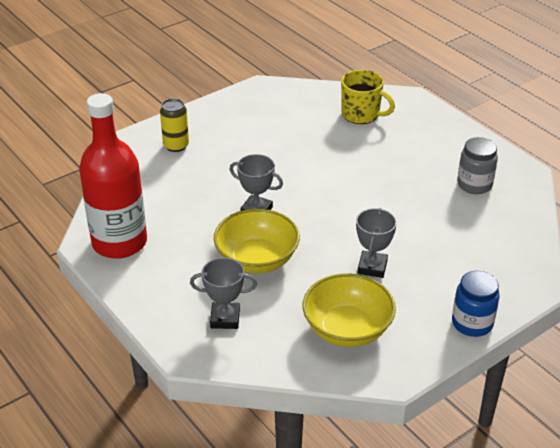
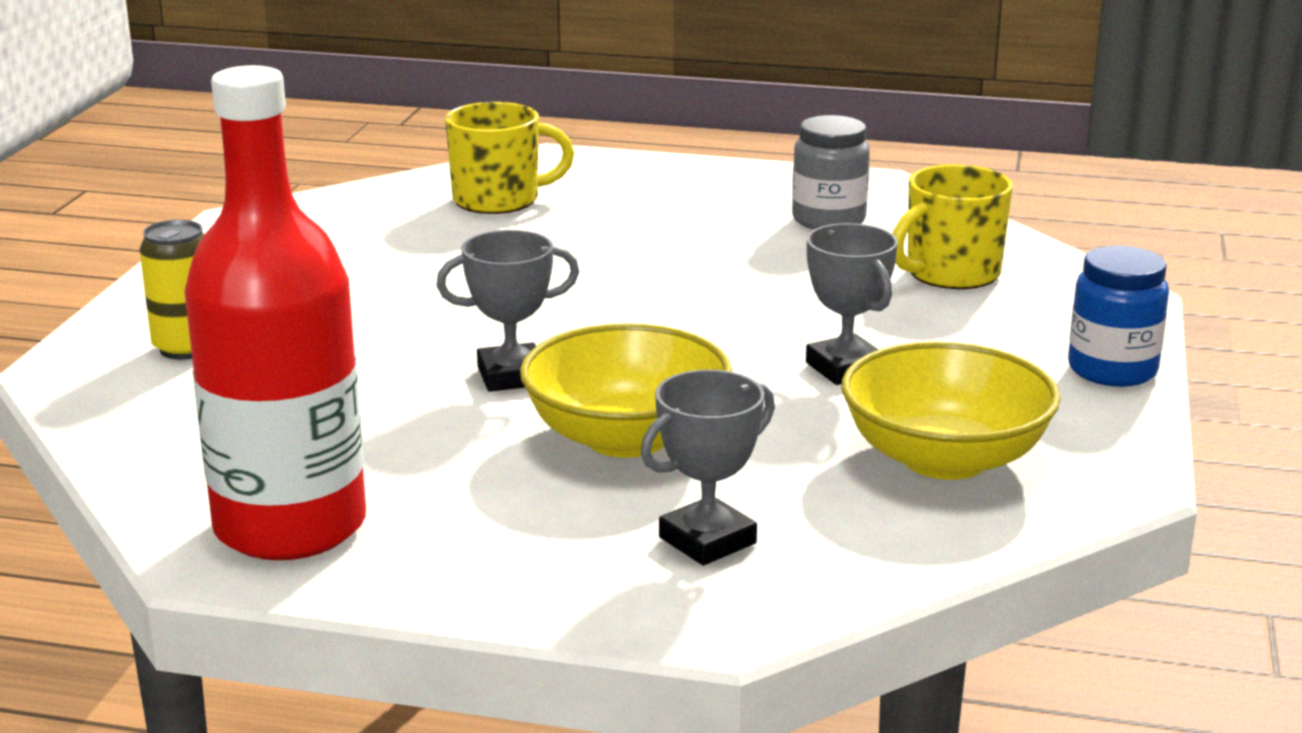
camera: 40 degrees left, 15 degrees down
none -> yellow mug [893,164,1013,289]

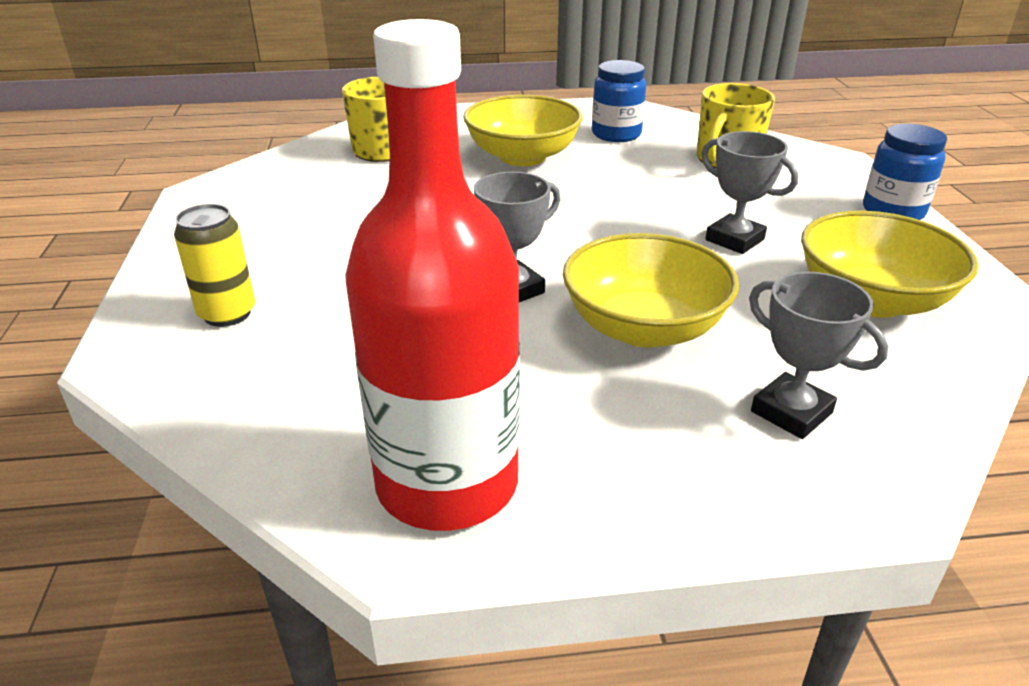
camera: 20 degrees left, 10 degrees up
grey trophy [641,369,775,565] -> grey trophy turned 75 degrees counterclockwise [749,272,888,439]
grey jar [792,115,870,229] -> blue jar [592,60,646,142]
none -> yellow bowl [463,95,583,166]

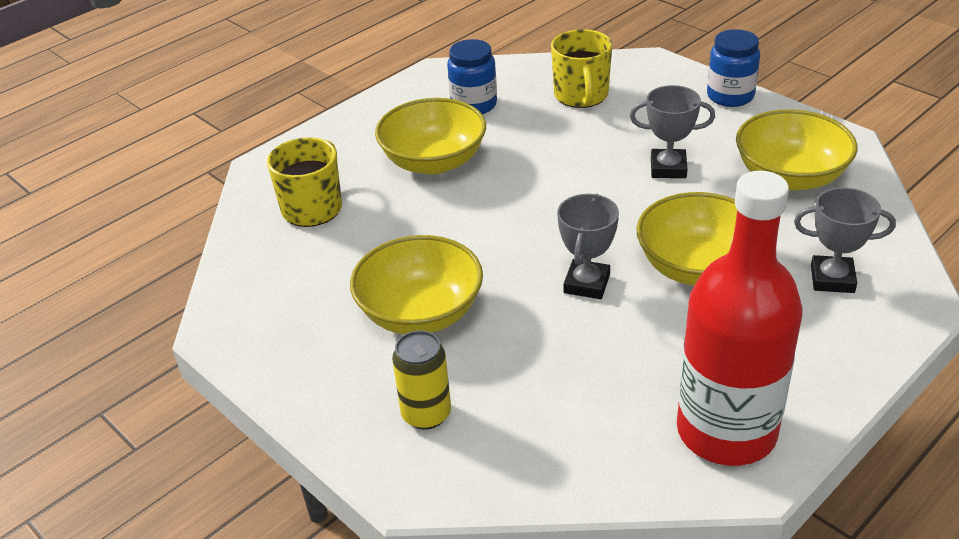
camera: 35 degrees left, 5 degrees up
none -> yellow bowl [350,235,483,334]

